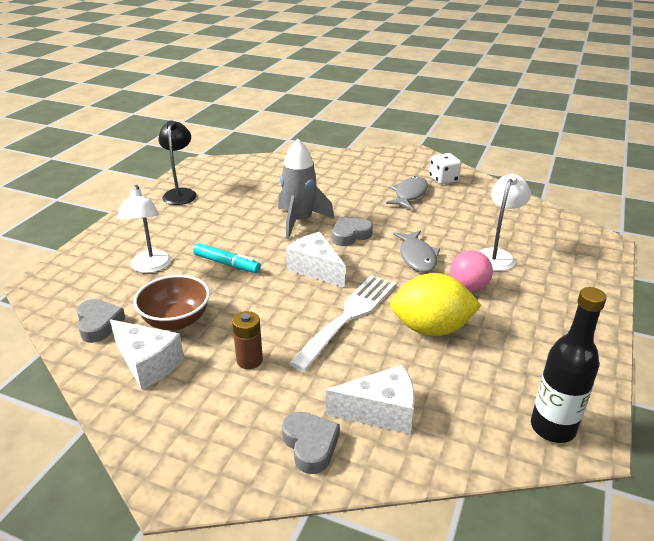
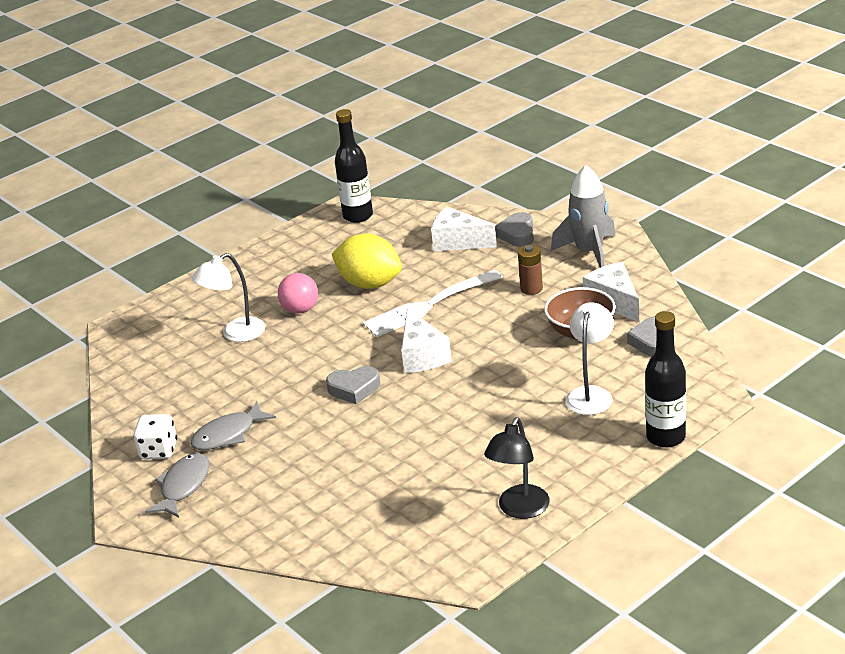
camera: 150 degrees left, 0 degrees up
turquoise marker [193,243,261,273] -> none
grey rocket [278,139,334,239] -> grey rocket moved to [551,165,616,268]
grey fish [393,231,440,272] -> grey fish moved to [145,453,209,518]
none -> black bottle [645,311,686,448]

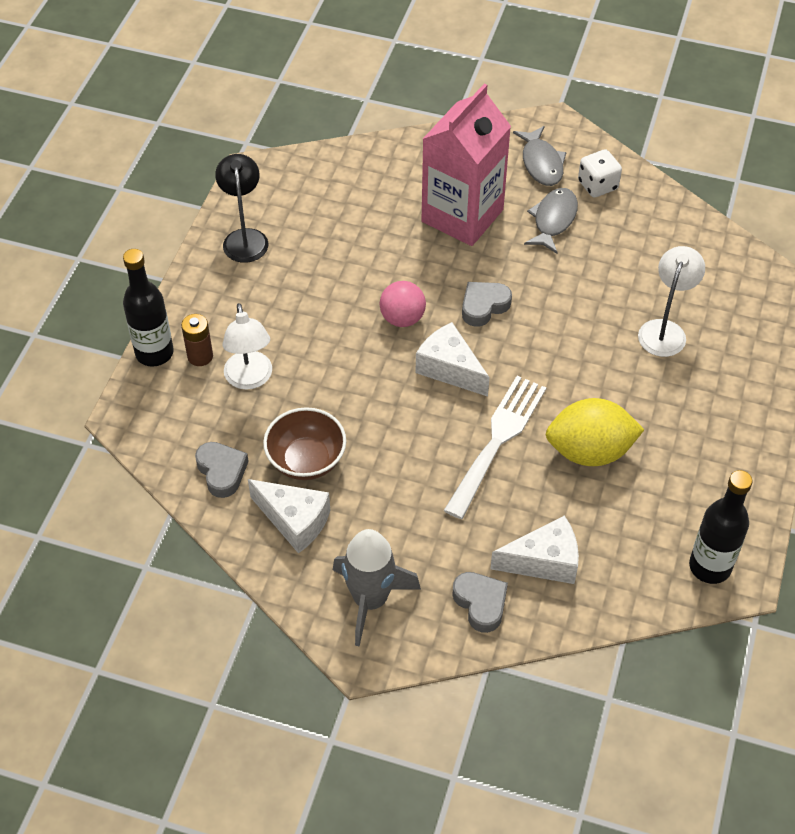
camera: 145 degrees right, 20 degrees up
pink ball [278,273,318,314] -> pink ball moved to [380,281,426,327]
brown battery [518,245,543,295] -> brown battery moved to [181,314,213,366]
none -> pink carton [422,84,511,246]

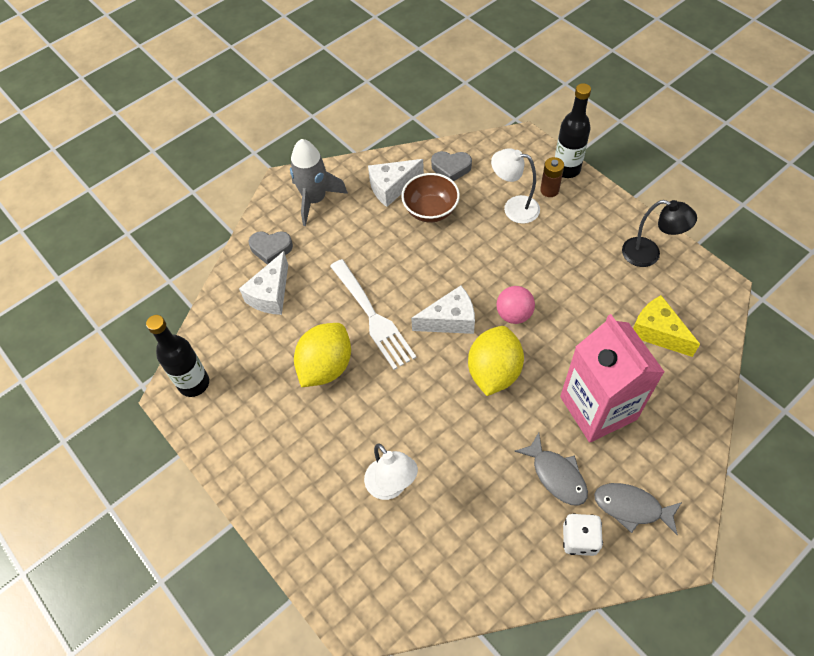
camera: 125 degrees right, 5 degrees up
grey heart [462,282,512,327] -> yellow lemon [468,326,524,396]
none -> yellow cheese [633,295,700,357]

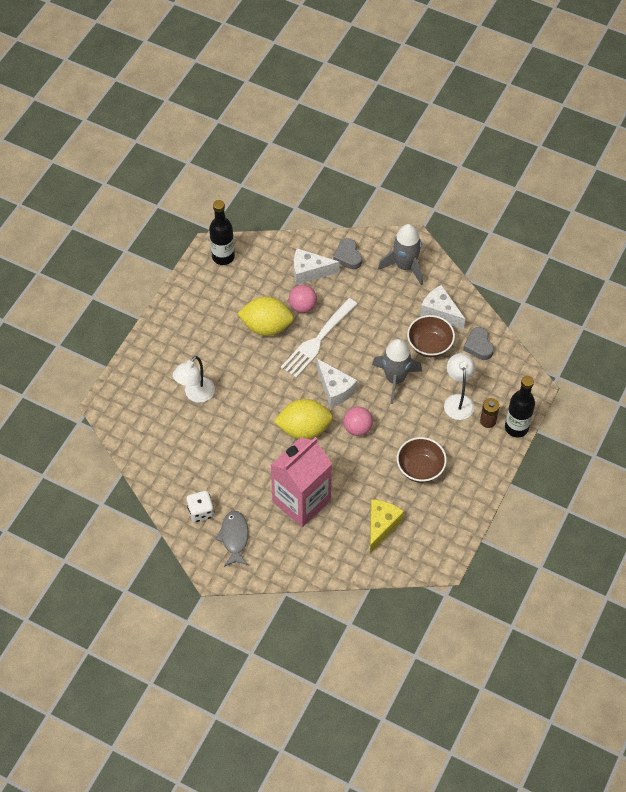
camera: 65 degrees right, 0 degrees up
grey fish [514,433,588,506] -> none
black lamp [622,200,697,267] -> none
none -> pink ball [289,285,317,313]
none -> grey rocket [372,339,422,404]
none -> brown bowl [397,437,447,483]

